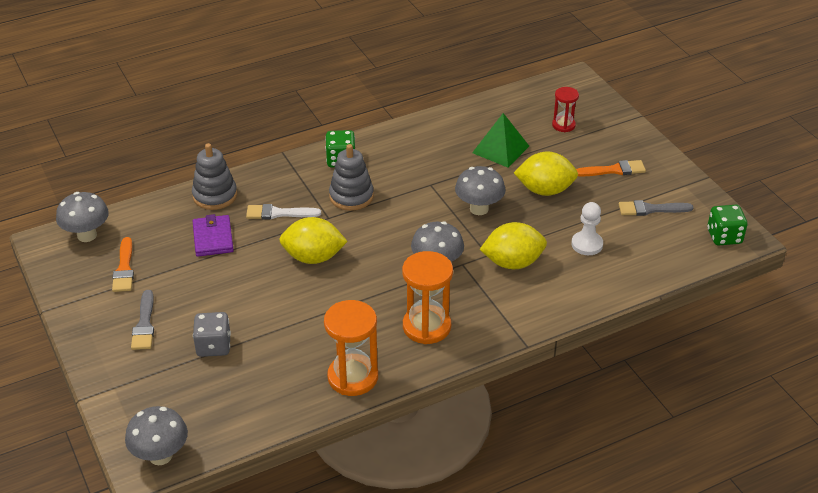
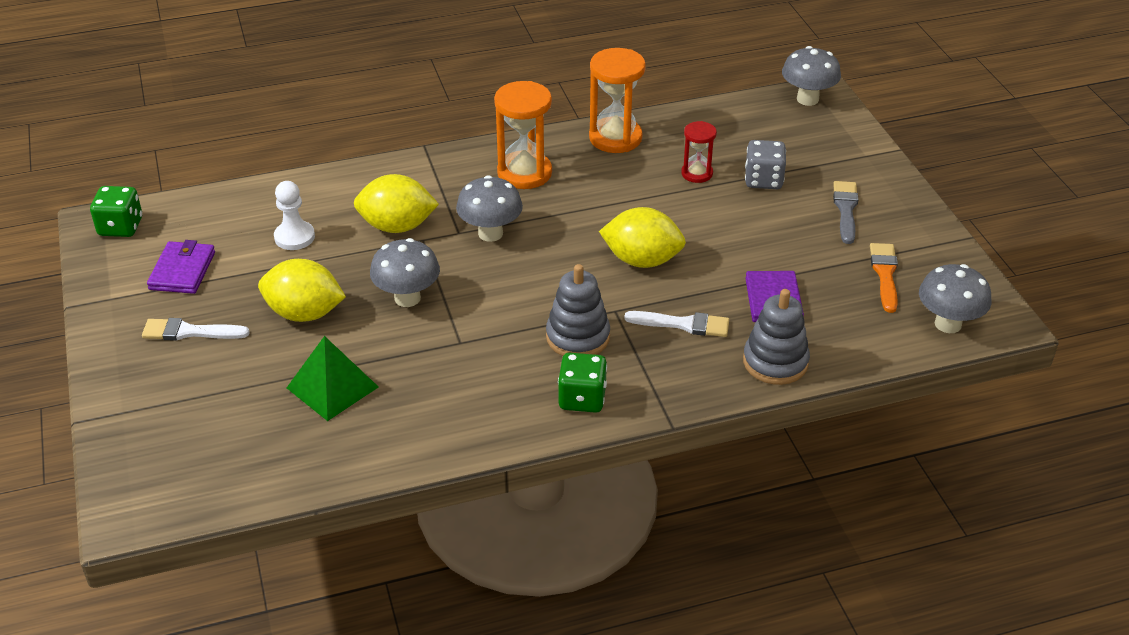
camera: 170 degrees left, 0 degrees up
red hourglass [552,87,579,132] -> red hourglass moved to [681,121,717,183]
orange brush [576,160,646,177] -> white brush [142,318,250,341]
grey brush [619,200,694,216] -> purple wallet [147,240,215,294]

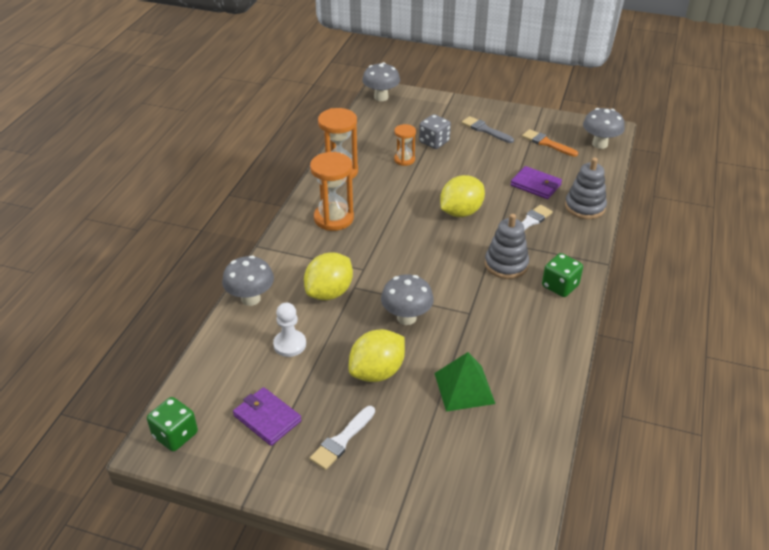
camera: 55 degrees left, 0 degrees up
grey mushroom [456,175,523,242] -> grey mushroom moved to [222,256,274,306]
red hourglass [681,121,717,183] -> orange hourglass [394,124,416,166]

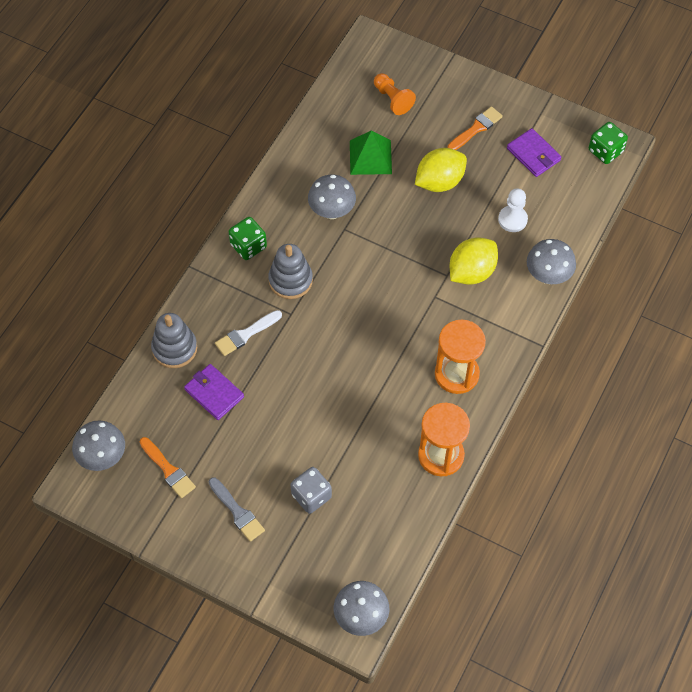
camera: 170 degrees left, 20 degrees up
white brush [310,406,375,470] -> orange brush [447,106,503,150]
grey mushroom [381,274,434,325] -> grey mushroom moved to [308,175,356,219]
orange hourglass [394,124,416,166] -> none
yellow lemon [440,175,485,217] -> none
none -> orange pawn [374,73,416,115]

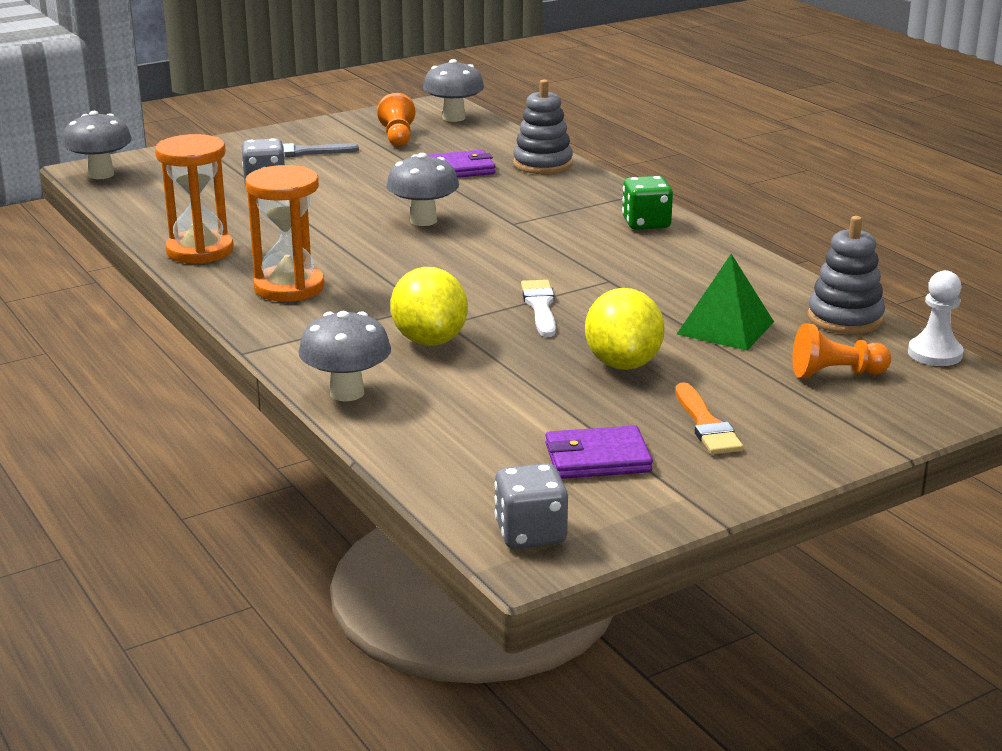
camera: 120 degrees right, 35 degrees down
orange brush [140,437,196,498] -> orange pawn [377,93,415,147]
white brush [215,310,282,356] -> white brush moved to [521,280,556,337]
grey stacking toy [268,244,313,299] -> grey stacking toy moved to [808,216,885,334]
grey mushroom [308,175,356,219] -> grey mushroom moved to [386,153,459,226]
white pawn [498,188,528,232] -> white pawn moved to [908,270,963,366]
green dice [589,122,628,164] -> grey dice [494,463,568,549]

